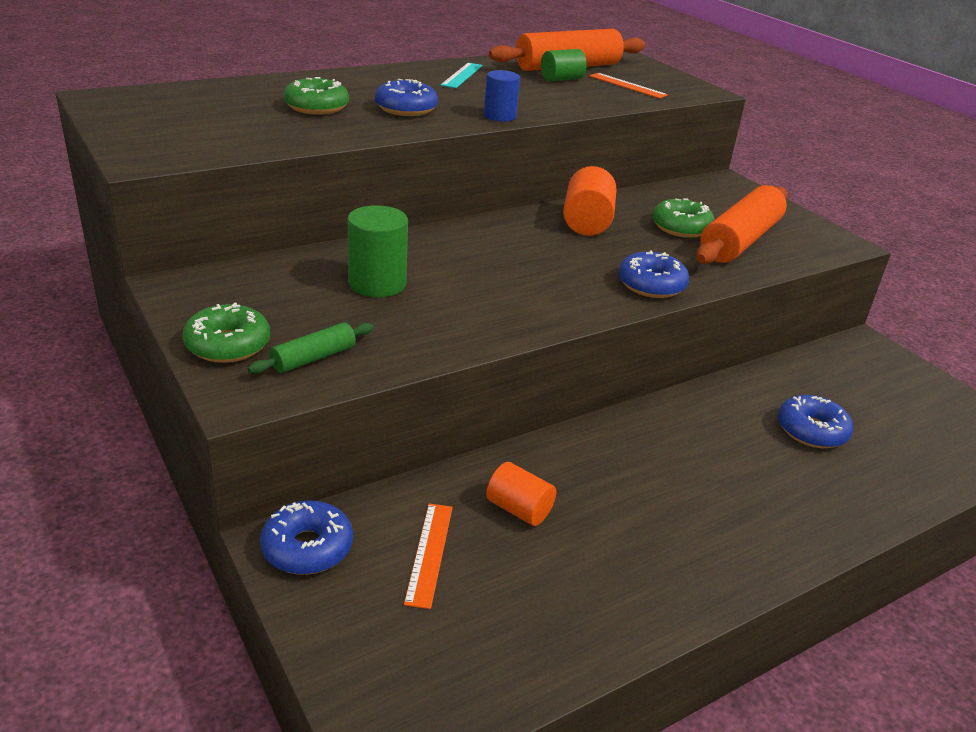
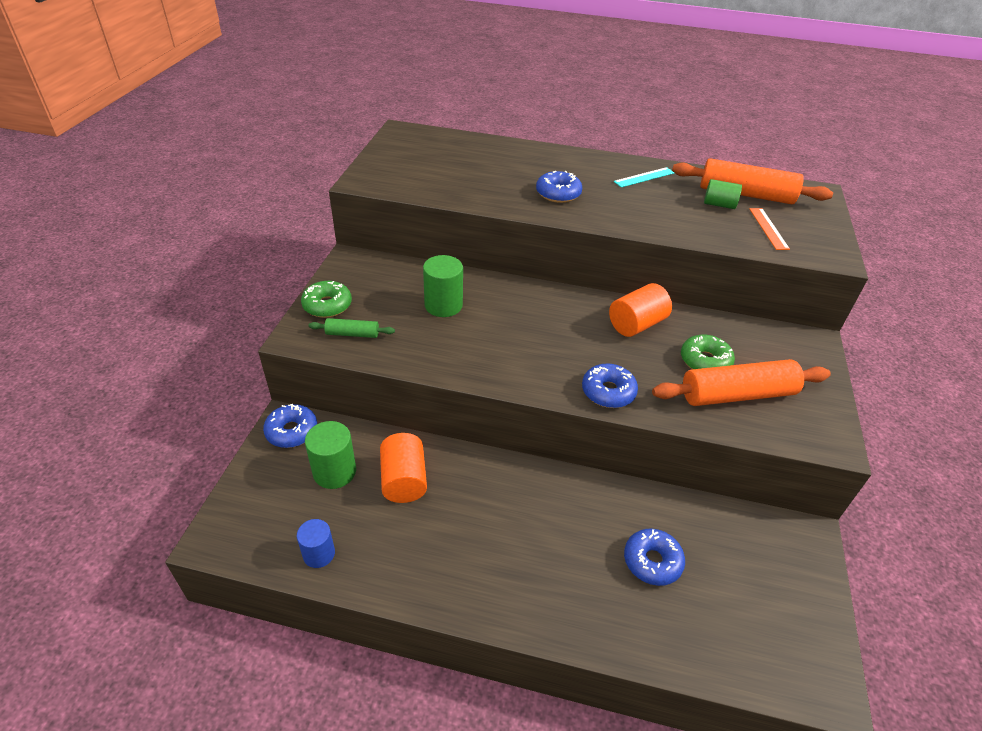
camera: 45 degrees right, 10 degrees up
green donut [284,77,349,115] -> none
orange ruler [404,503,453,609] -> green cylinder [305,421,356,489]
blue cylinder [484,70,520,122] -> blue cylinder moved to [297,519,335,568]
orange cylinder [486,462,556,526] -> orange cylinder [380,433,427,503], size x1.50

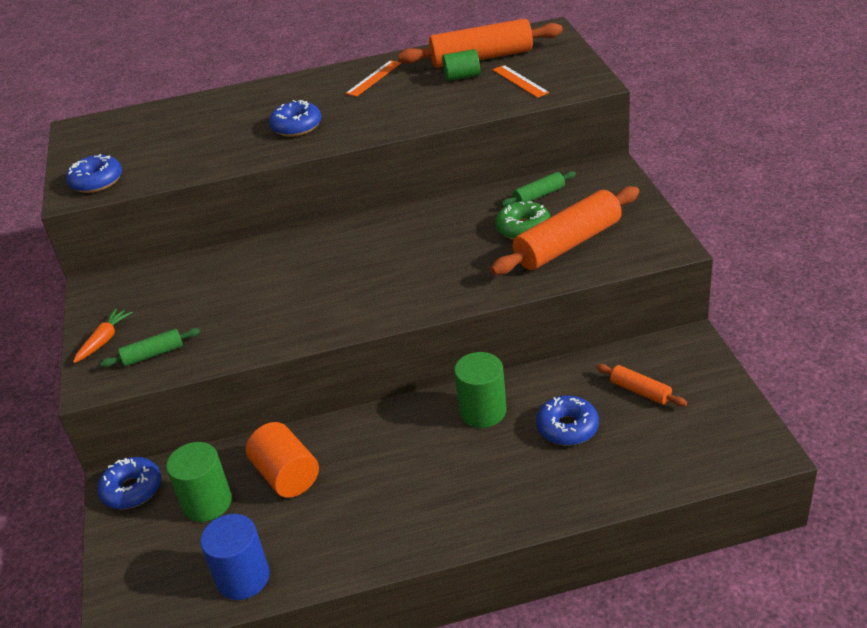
camera: 20 degrees left, 5 degrees down
blue cylinder [297,519,335,568] -> blue cylinder [200,514,270,600], size x1.50
green donut [301,281,352,318] -> orange carrot [73,308,133,363]
green cylinder [423,255,463,317] -> green cylinder moved to [454,352,507,428]
blue donut [582,363,638,408] -> blue donut moved to [66,154,122,193]
orange cylinder [609,283,672,337] -> none
turquoise ruler [614,167,674,187] -> orange ruler [345,60,401,97]
none -> green rolling pin [501,171,576,207]
none -> orange rolling pin [597,364,687,406]

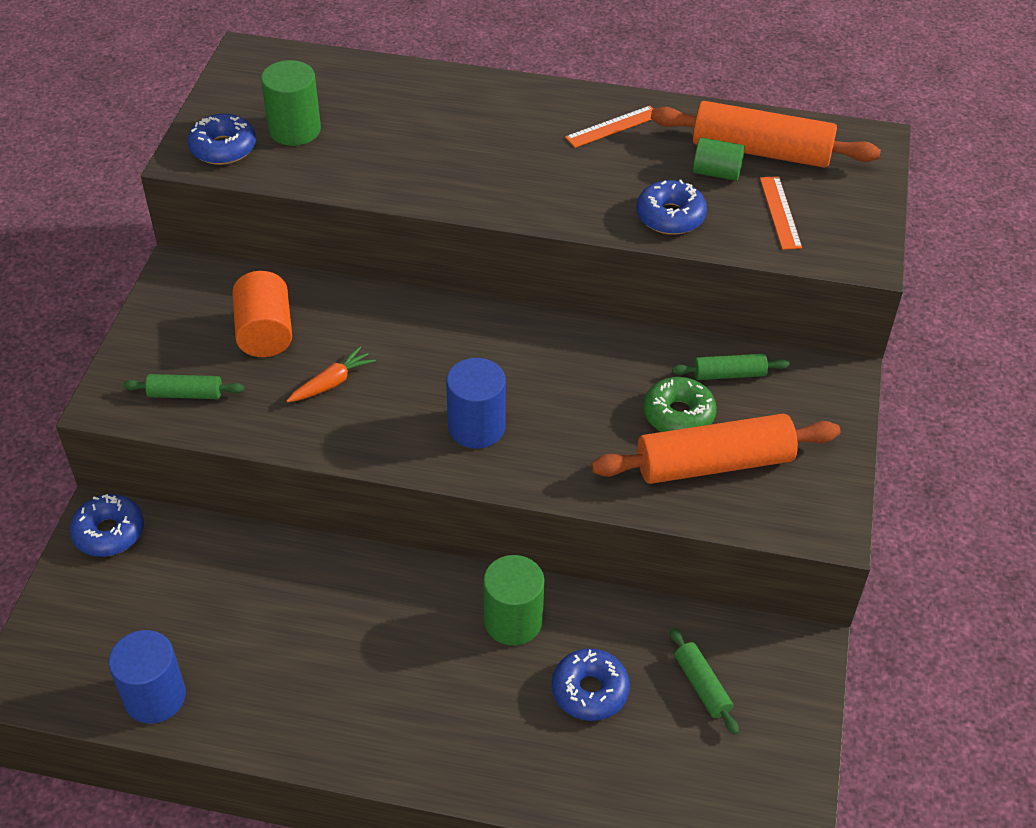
camera: 20 degrees right, 10 degrees up
orange carrot [73,308,133,363] -> orange carrot moved to [287,346,376,402]
green cylinder [166,442,232,522] -> green cylinder moved to [261,60,321,146]
orange cylinder [246,422,319,498] -> orange cylinder moved to [232,271,292,357]
blue donut [269,100,321,137] -> blue donut moved to [636,180,707,235]
orange rolling pin [597,364,687,406] -> green rolling pin [670,628,739,735]
none -> blue cylinder [446,358,506,449]

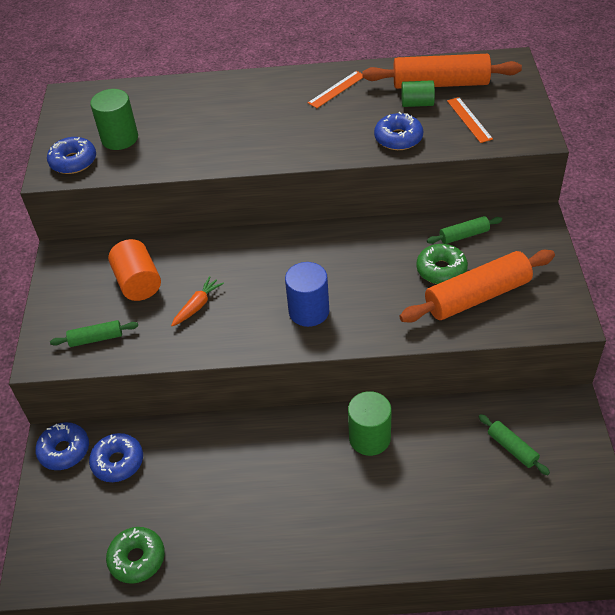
camera: 10 degrees left, 0 degrees up
blue cylinder [109,630,186,724] -> green donut [106,527,165,584]
blue donut [552,648,630,721] -> blue donut moved to [89,433,143,482]

